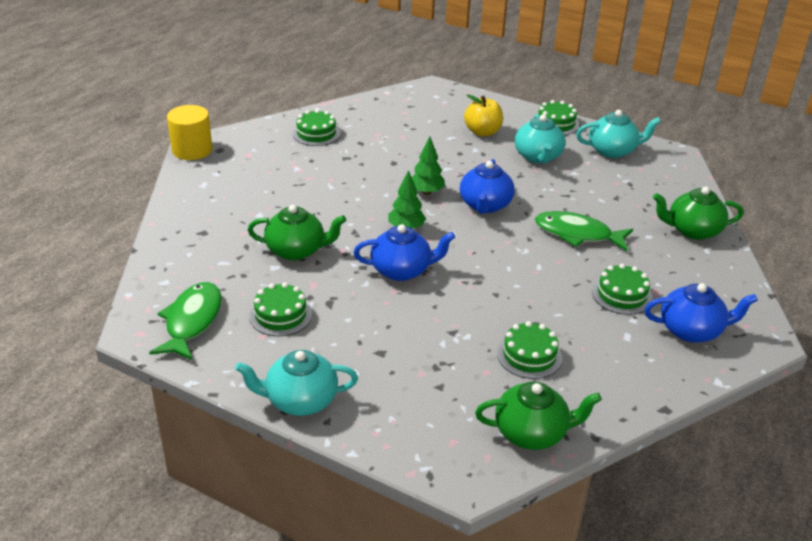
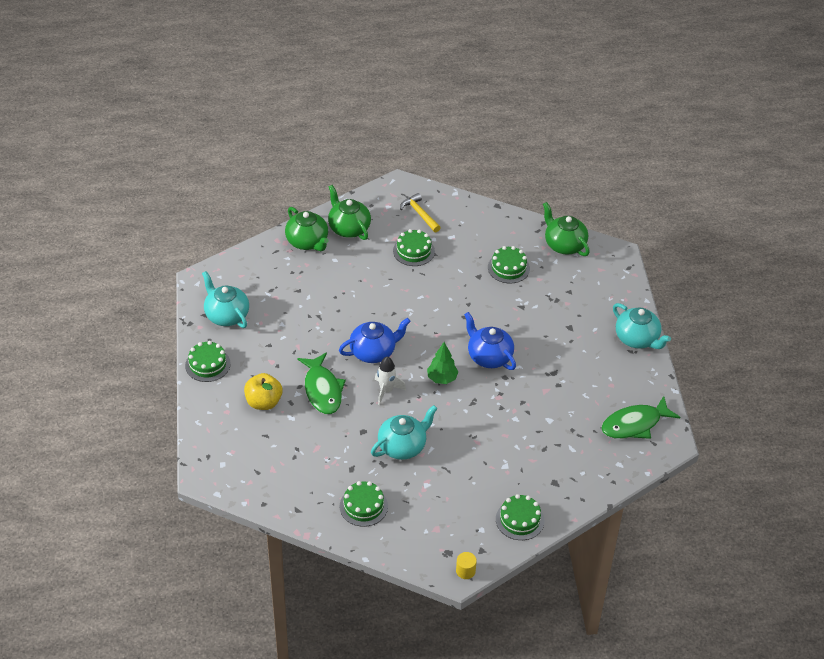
camera: 125 degrees left, 10 degrees up
yellow cylinder [167,105,212,160] -> yellow cylinder [456,552,477,579], size x0.49
green teapot [248,205,346,261] -> green teapot moved to [328,185,371,240]
green cake [249,282,312,336] -> green cake moved to [496,494,544,540]
green tree [412,136,445,195] -> white rocket [375,356,406,405]
turquoise teapot [515,114,566,163] -> turquoise teapot moved to [371,405,438,460]
green fish [535,211,633,251] -> green fish moved to [297,352,346,414]
blue teapot [645,283,758,343] -> yellow hammer [400,193,441,232]

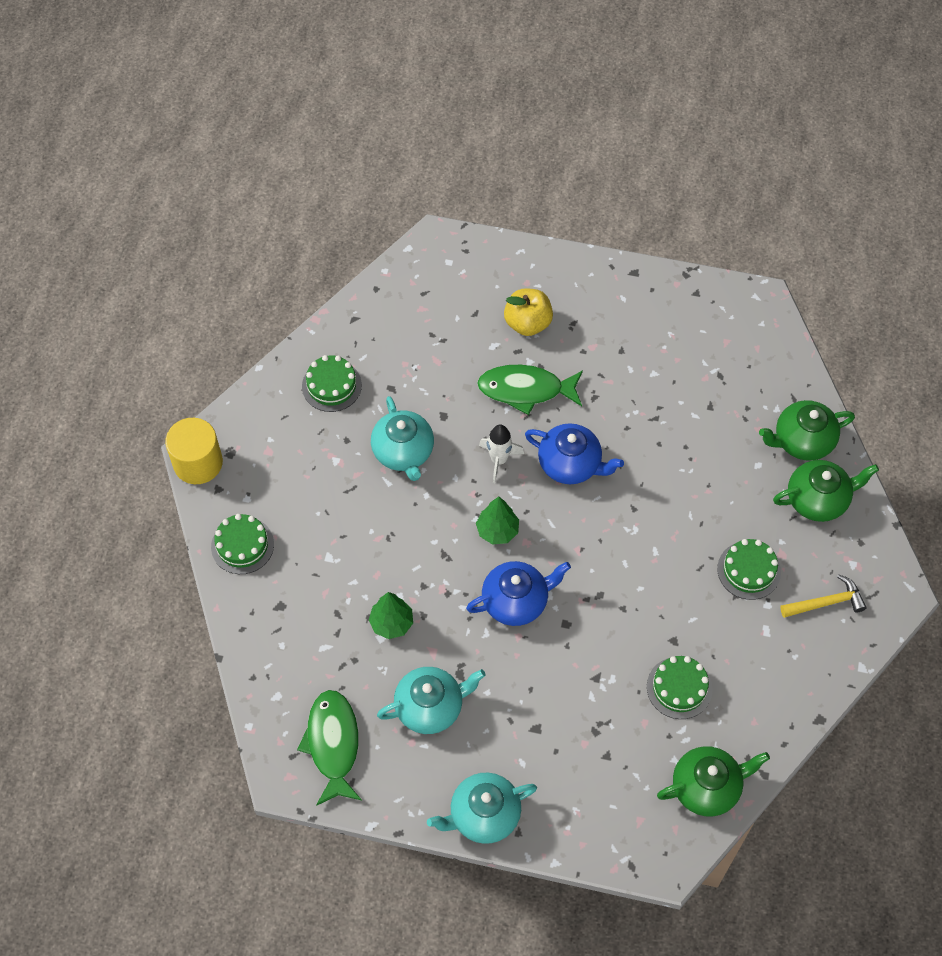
camera: 110 degrees right, 15 degrees up
green cake [185,341,230,382] -> none
turquoise teapot [202,271,249,328] -> turquoise teapot moved to [377,667,486,734]
blue teapot [339,318,411,363] -> blue teapot turned 60 degrees counterclockwise [525,423,624,484]
yellow cylinder [456,552,477,579] -> yellow cylinder [165,418,223,484], size x2.06
none -> green tree [369,592,413,639]

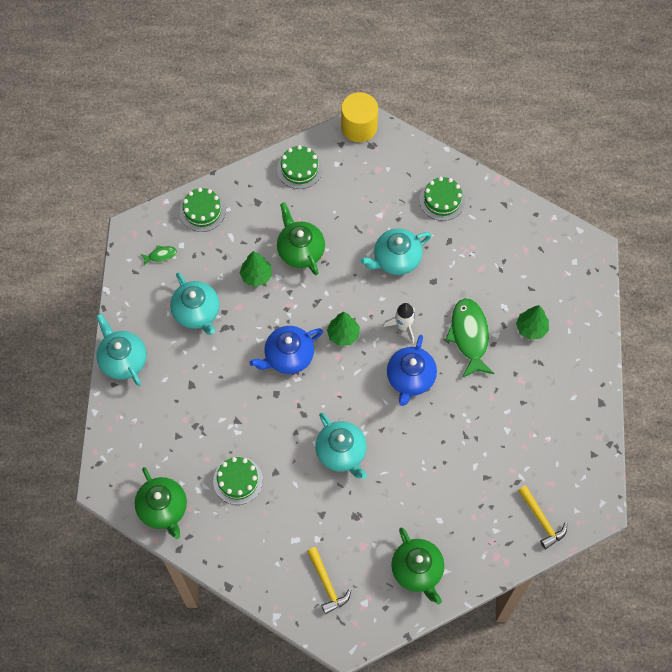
camera: 80 degrees right, 5 degrees up
green fish [297,690,362,806] -> green fish [141,245,177,266], size x0.44
blue teapot [466,561,571,626] -> blue teapot turned 90 degrees clockwise [249,326,323,374]
yellow apple [504,288,553,336] -> green tree [516,305,549,340]
green cake [717,539,781,600] -> green cake moved to [180,188,226,232]
green teapot [759,400,855,461] -> green teapot moved to [277,202,325,275]
none -> turquoise teapot [315,412,367,479]
none -> yellow hammer [518,486,567,549]

